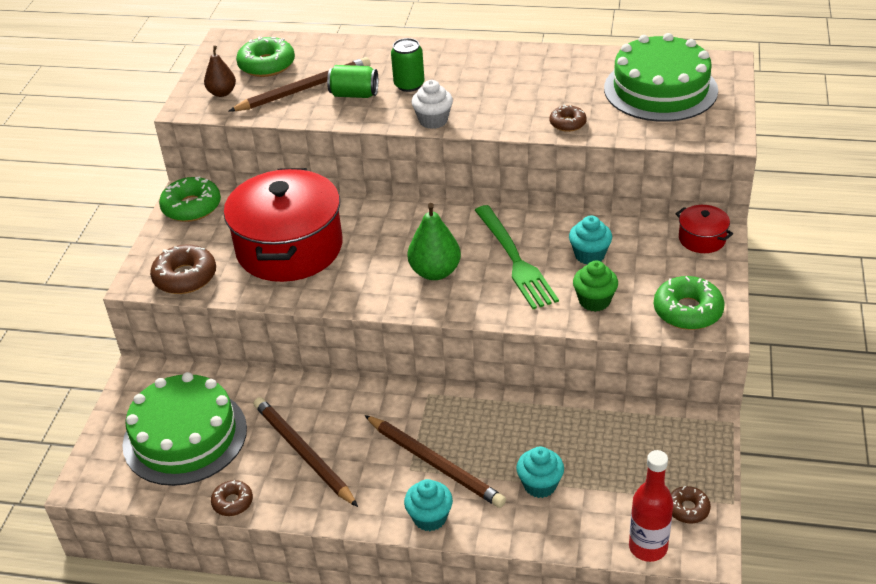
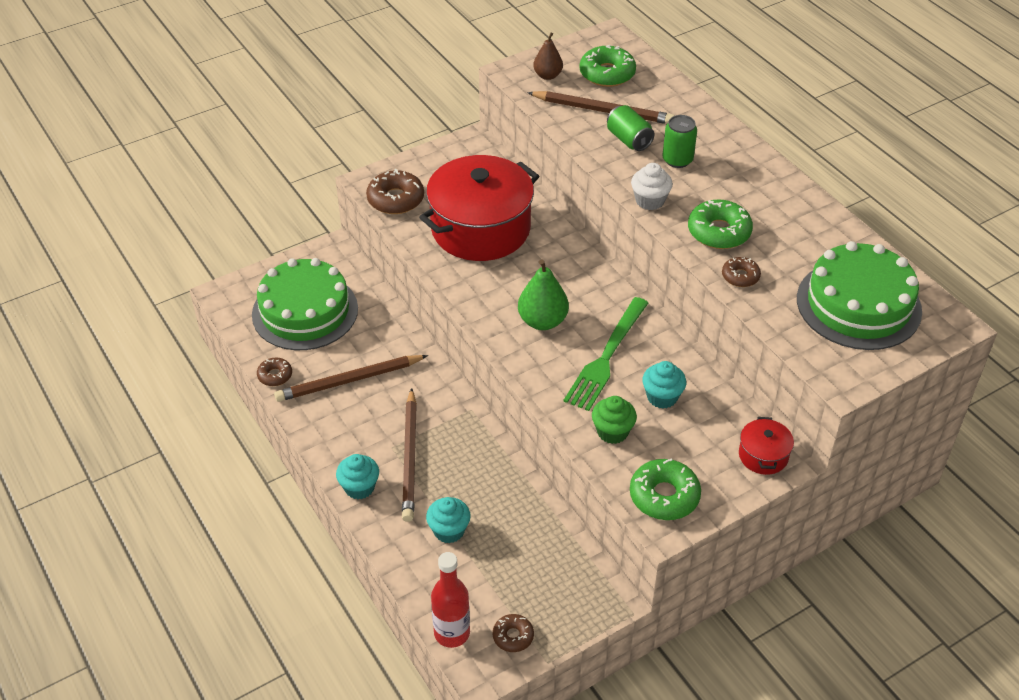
camera: 45 degrees right, 5 degrees up
green donut [159,177,221,222] -> green donut moved to [688,199,753,249]
brown pencil [254,397,358,507] -> brown pencil turned 120 degrees counterclockwise [274,355,428,402]

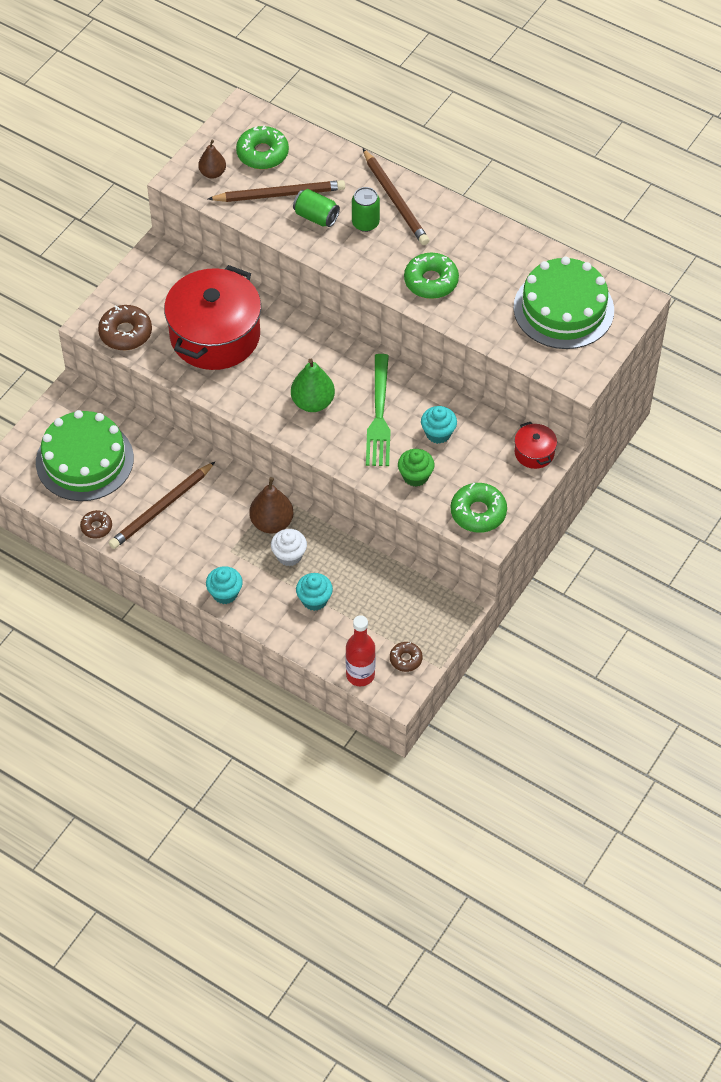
camera: 25 degrees left, 10 degrees up
brown pencil [402,388,417,522] -> brown pencil moved to [363,149,429,245]
white cupcake [631,163,673,210] -> white cupcake moved to [271,529,307,566]
brown donut [722,257,761,287] -> none
none -> brown pear [249,477,294,533]

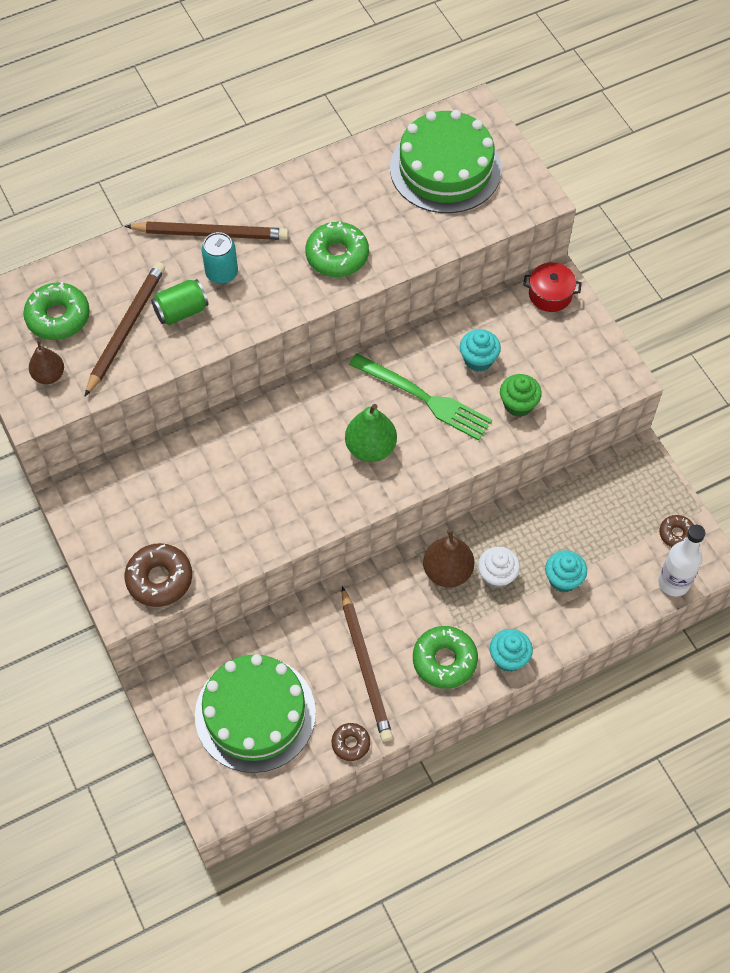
camera: 60 degrees left, 5 degrees up
red pot [164,265,261,370] -> none
red bottle [346,615,376,686] -> white bottle [658,525,706,596]
green can [352,187,380,232] -> turquoise can [202,232,238,284]
green donut [451,483,507,533] -> green donut moved to [413,626,478,689]

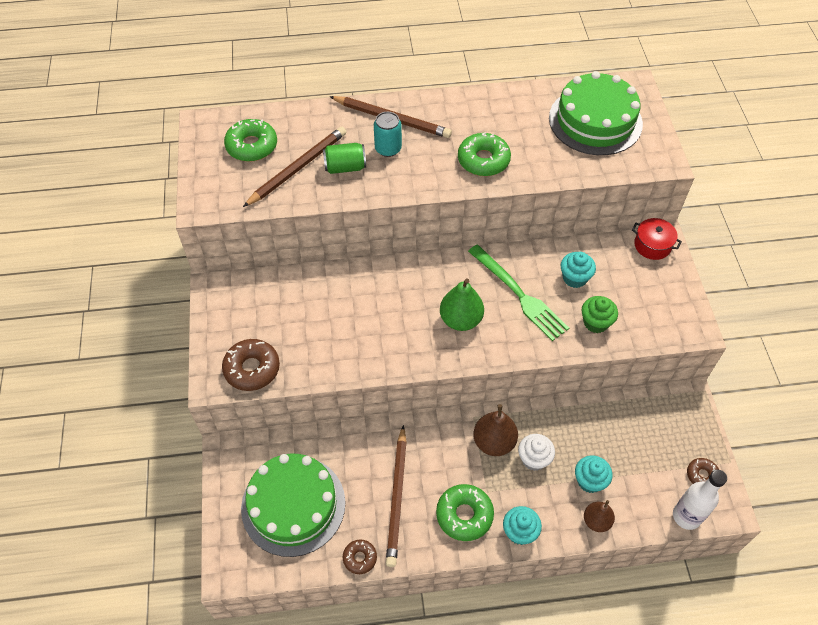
camera: 20 degrees right, 5 degrees down
brown pear [29,340,64,384] -> brown pear moved to [584,500,615,532]

